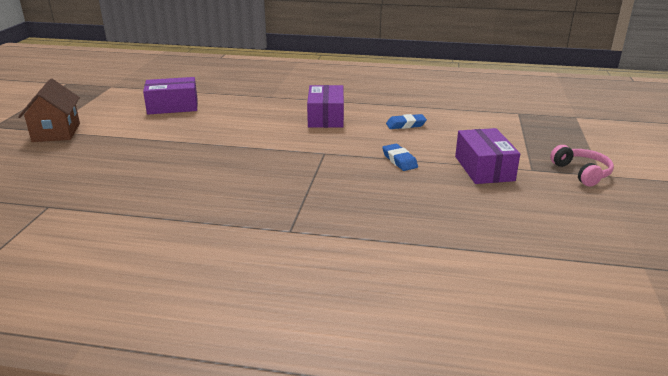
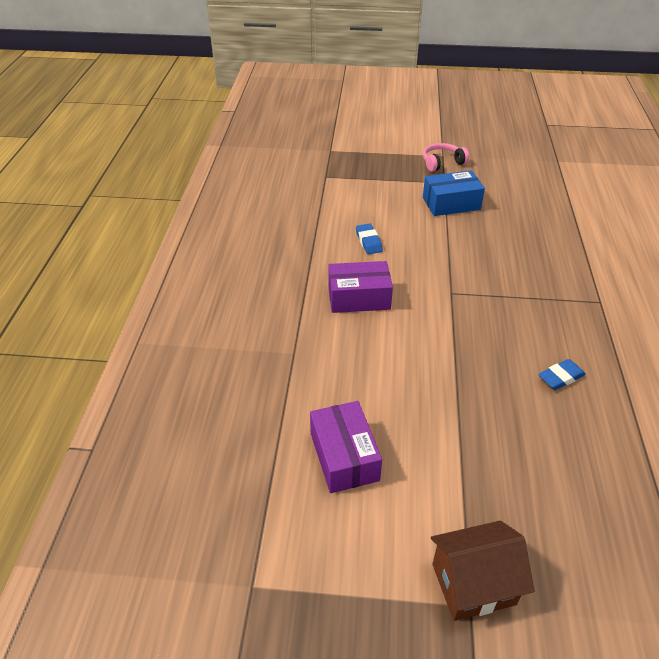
camera: 95 degrees left, 15 degrees up
blue eraser [382,144,418,171] -> blue eraser moved to [538,359,586,390]
purple box [455,128,520,184] -> blue box [423,170,485,216]

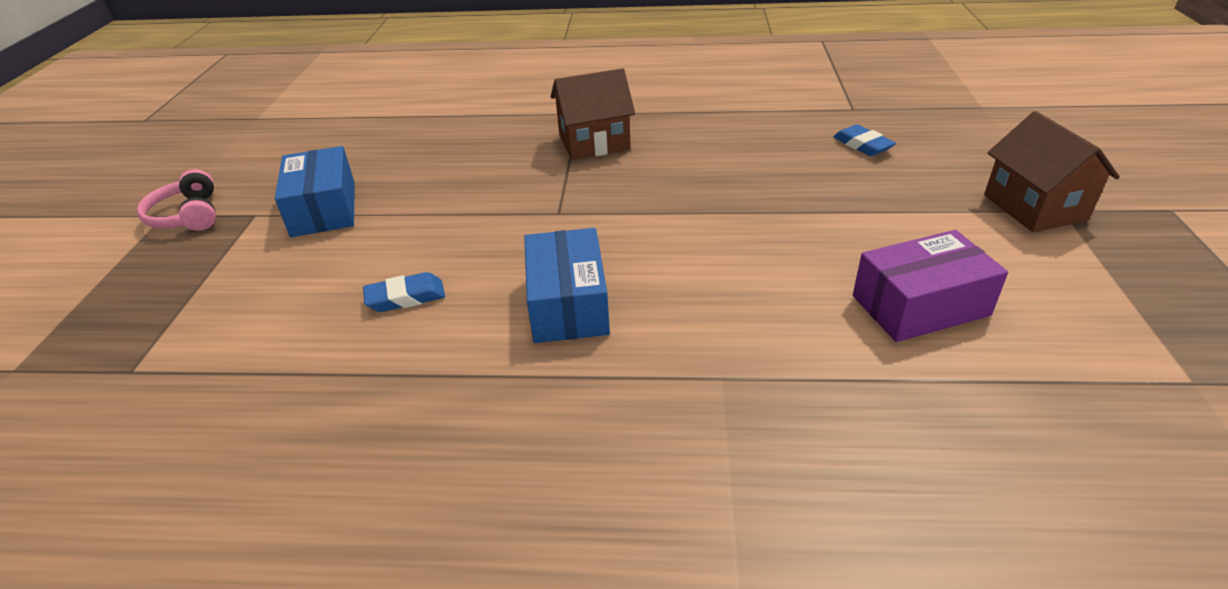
camera: 90 degrees left, 5 degrees down
purple box [328,261,393,313] -> blue box [524,228,610,343]
blue eraser [538,359,586,390] -> blue eraser moved to [833,124,896,156]
none -> brown house [550,68,635,160]

